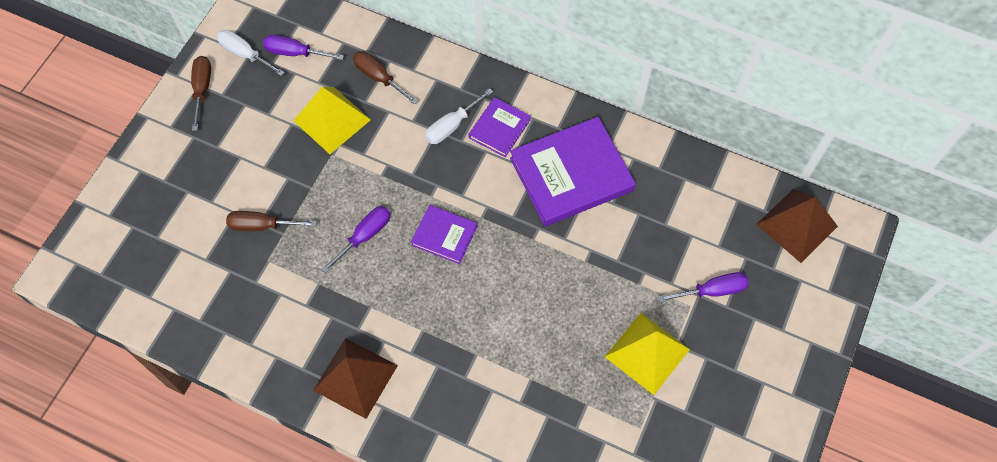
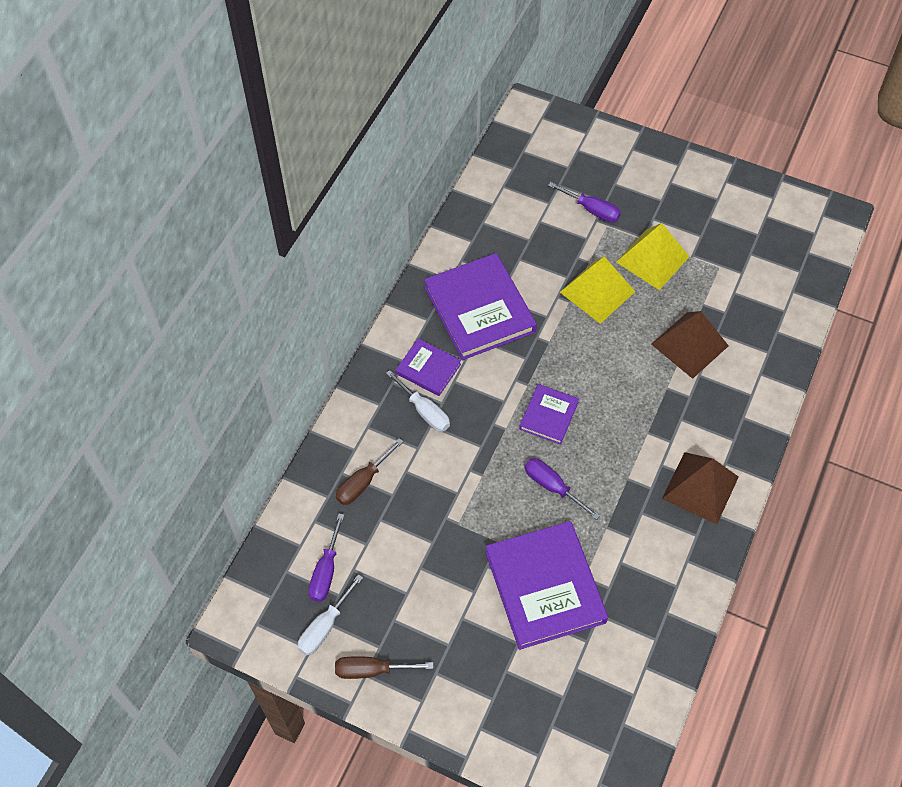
camera: 90 degrees left, 5 degrees down
brown screwdriver [226,211,317,231] -> purple book [485,521,608,650]
yellow pyramid [293,87,371,154] -> yellow pyramid moved to [560,257,636,324]
purple screwdriver [658,272,749,302] -> purple screwdriver turned 135 degrees clockwise [548,182,621,222]
brown pyramid [756,189,838,263] -> brown pyramid moved to [651,311,729,379]

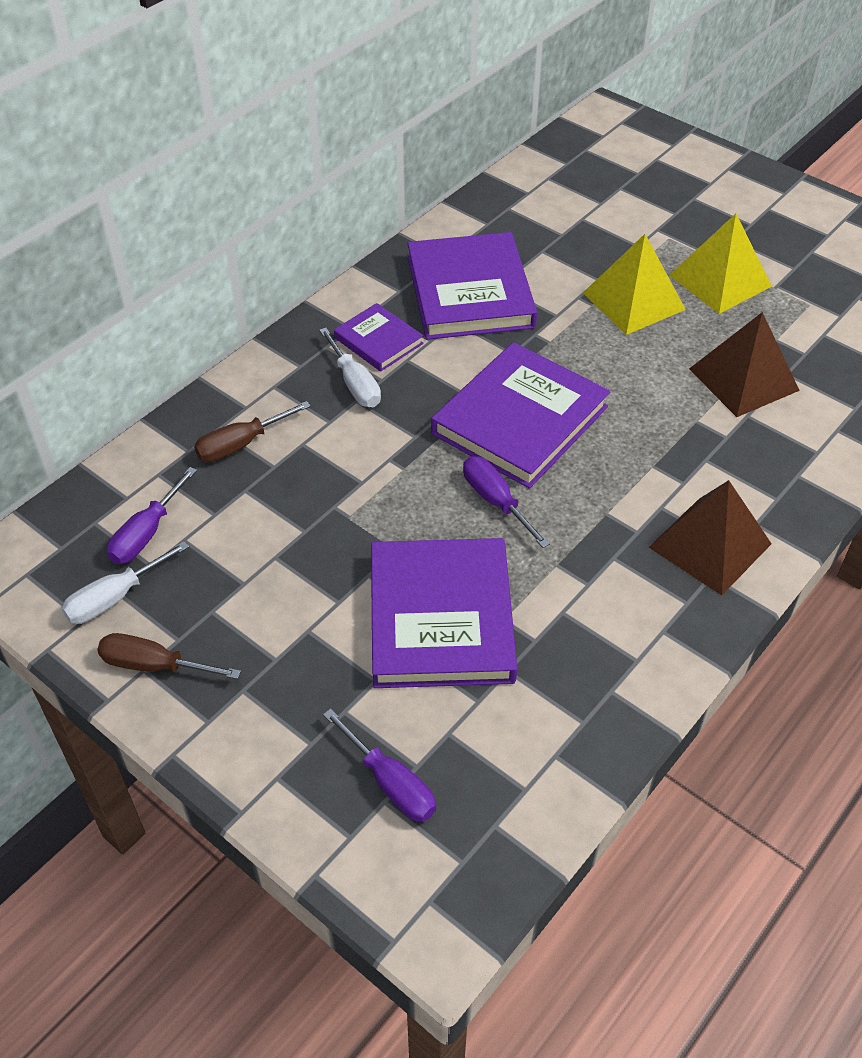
camera: 15 degrees right, 10 degrees down
purple book [519,384,579,445] -> purple book [431,342,610,489], size x1.91
purple screwdriver [548,182,621,222] -> purple screwdriver moved to [323,709,436,822]

